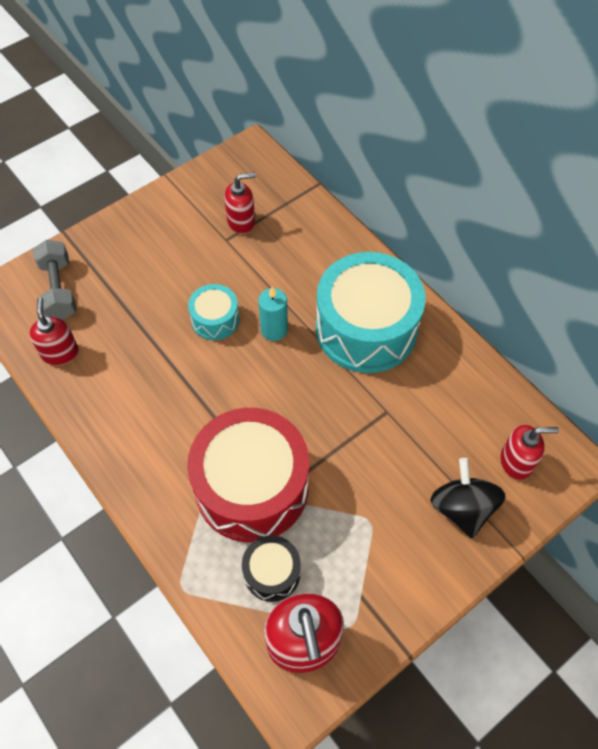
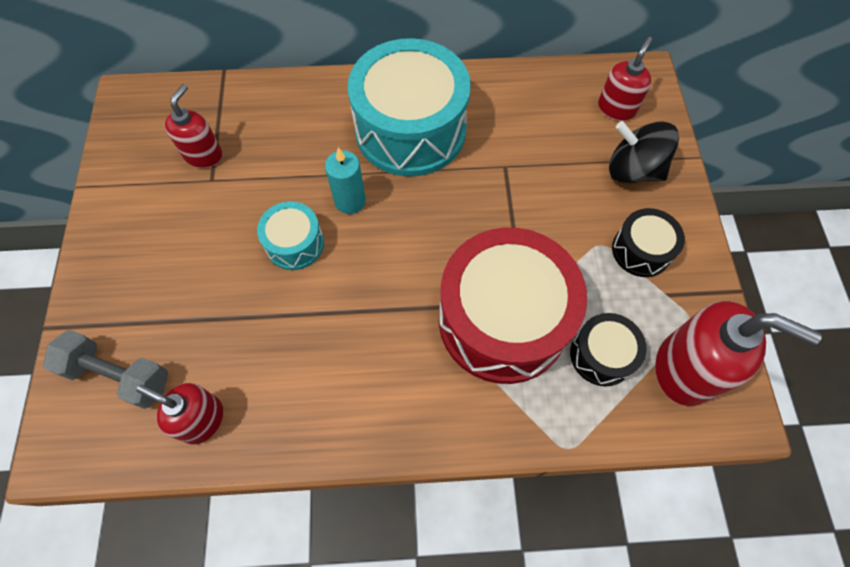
camera: 55 degrees left, 5 degrees up
none -> black drum [612,208,685,277]

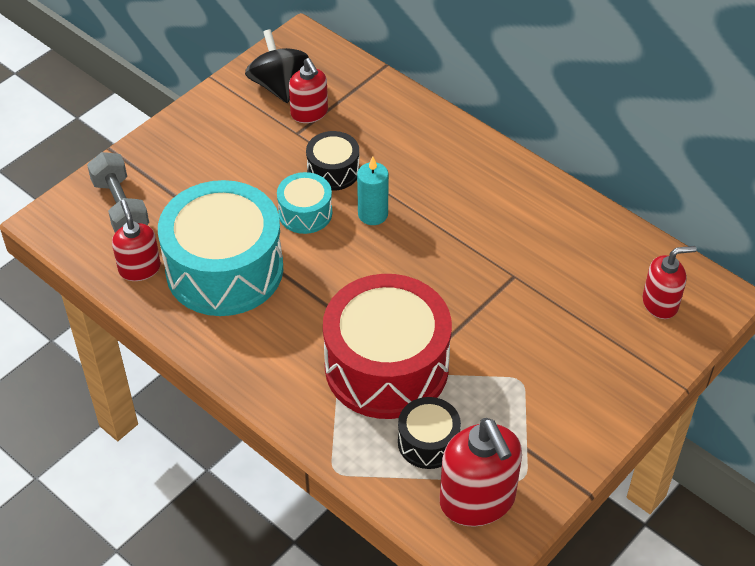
camera: 45 degrees right, 15 degrees down
red soap dispenser [165,84,222,168] -> red soap dispenser turned 90 degrees clockwise [289,58,328,123]
turquoise drum [348,38,471,177] -> turquoise drum moved to [158,180,283,316]
black spinning top [609,121,679,183] -> black spinning top moved to [245,29,309,103]
black drum [612,208,685,277] -> black drum moved to [306,131,360,191]

